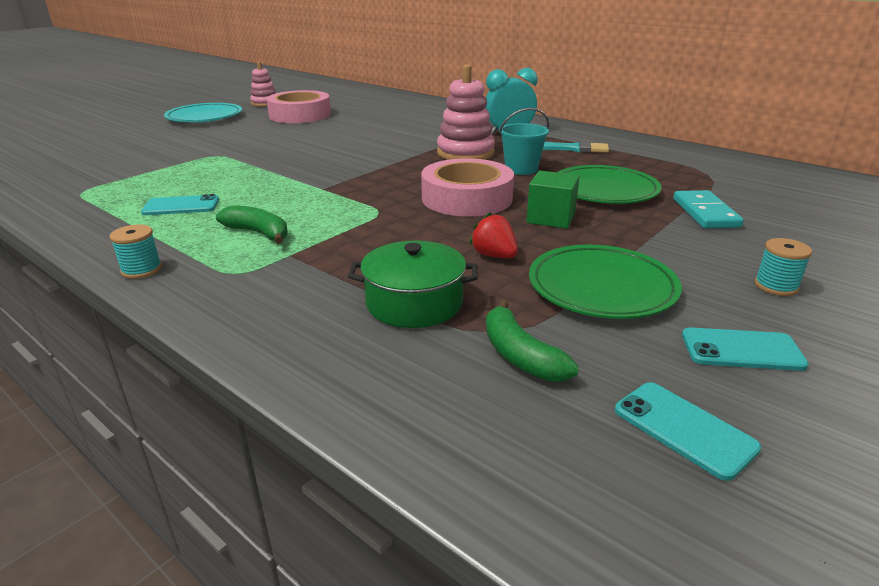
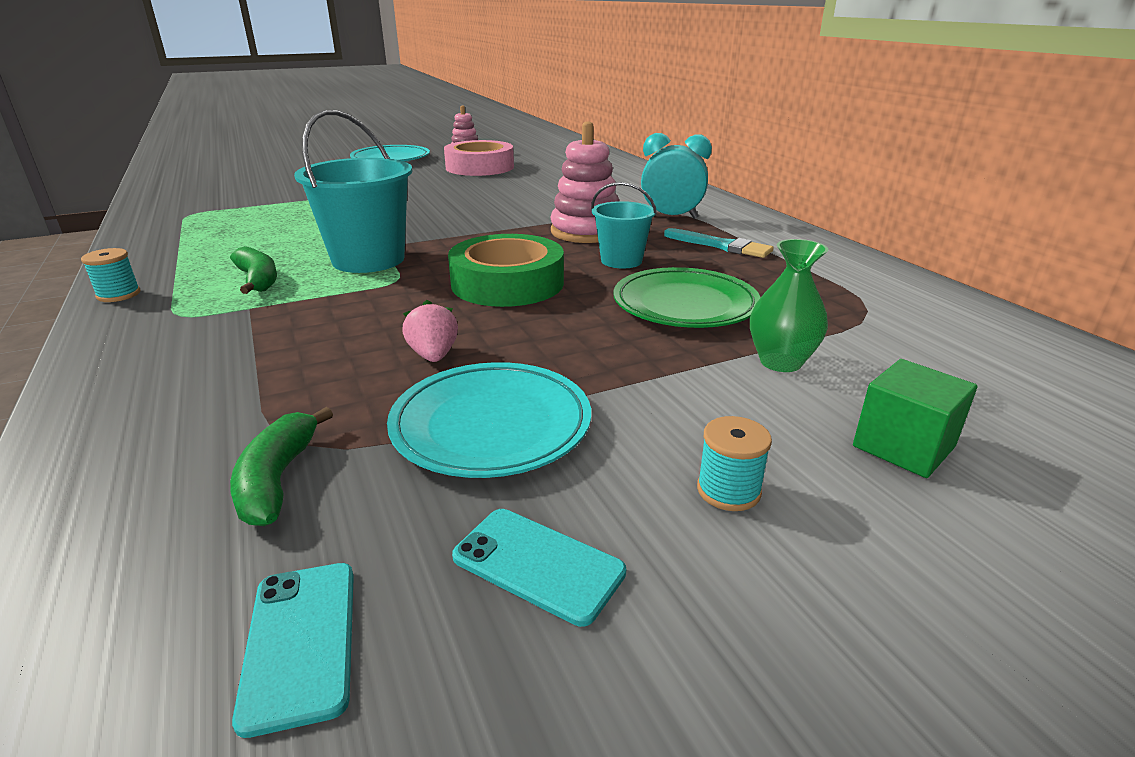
camera: 25 degrees right, 0 degrees up
turquoise phone [141,194,219,215] -> none
green pot [348,240,478,328] -> none
pink tape [421,158,514,217] -> green tape [448,234,564,307]
red strawberry [469,212,518,258] -> pink strawberry [402,300,458,362]
green cube [527,171,580,229] -> green cube moved to [853,359,977,478]
green plate [529,245,682,319] -> turquoise plate [387,362,591,478]
turquoise domino [673,190,744,229] -> green vase [750,239,828,372]
none -> turquoise bucket [294,110,412,273]

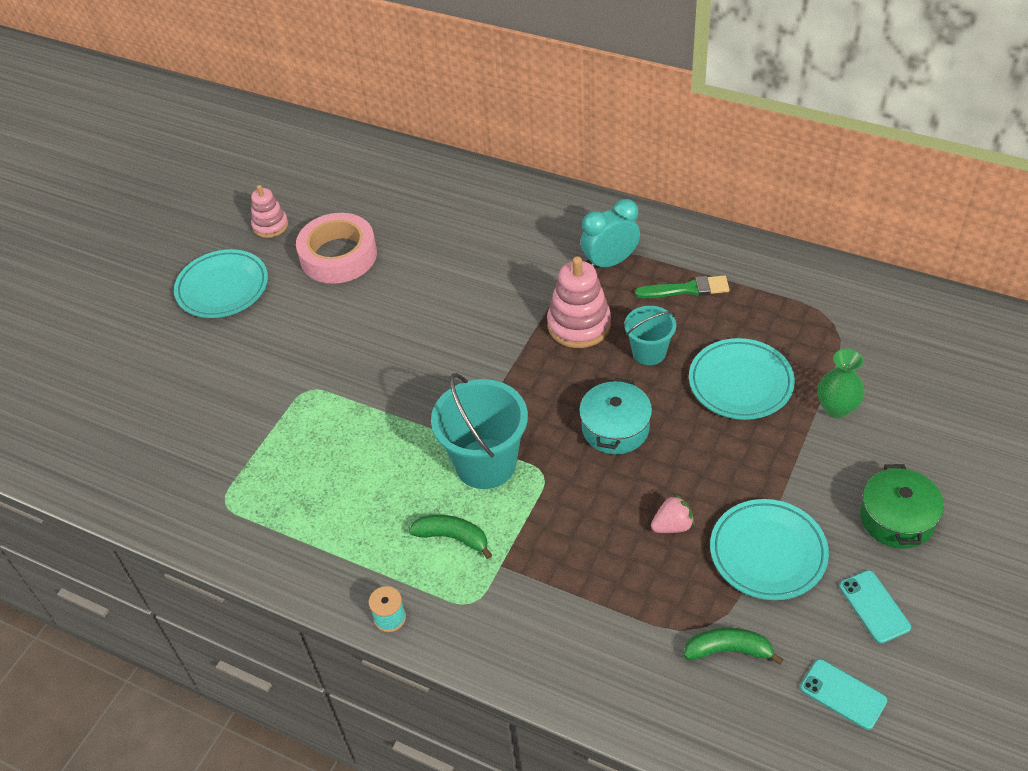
camera: 35 degrees left, 20 degrees up
green banana [230,407,333,526] -> green banana turned 135 degrees clockwise [684,628,784,665]
pink strawberry [402,300,458,362] -> pink strawberry turned 120 degrees clockwise [651,494,694,533]
green tape [448,234,564,307] -> turquoise pot [579,378,652,454]
turquoise phone [452,509,626,627] -> turquoise phone turned 75 degrees clockwise [839,570,911,644]
green plate [613,267,761,328] -> turquoise plate [689,338,795,420]
turquoise brush [664,228,773,258] -> green brush [635,275,729,298]
turquoise spool [697,416,772,511] -> green pot [860,464,944,549]
green cube [853,359,977,478] -> none

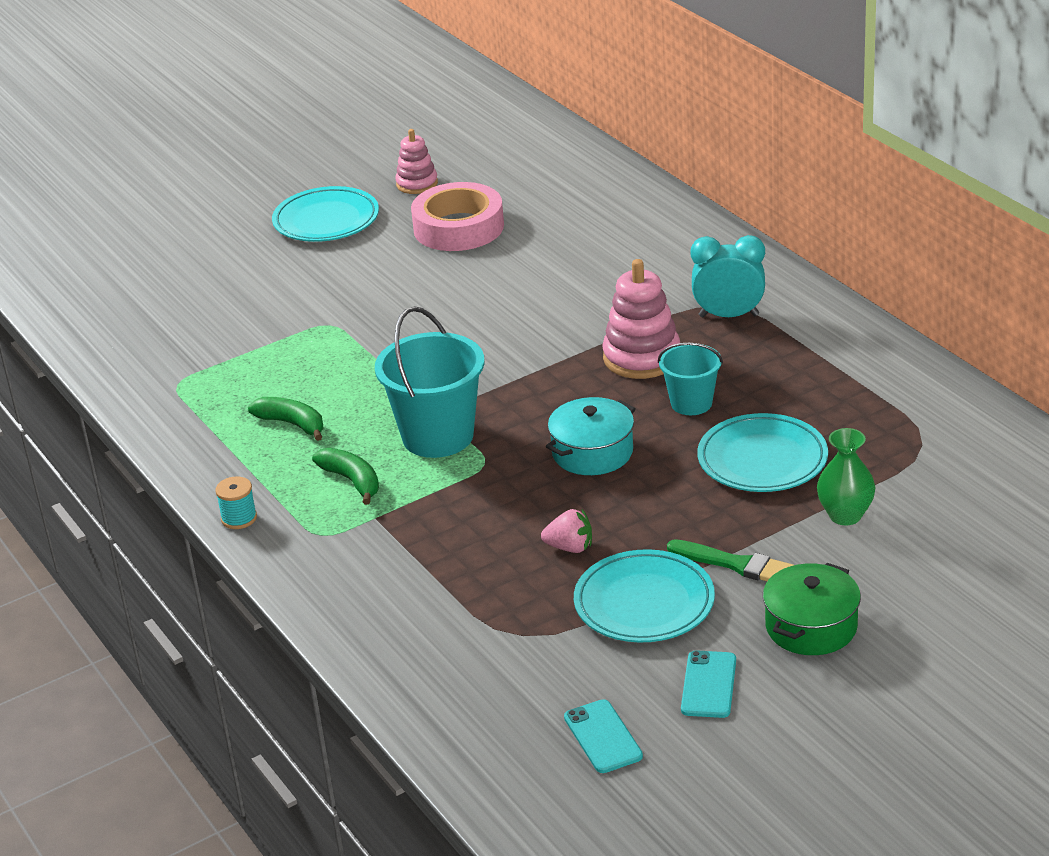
camera: 30 degrees right, 15 degrees down
green brush [635,275,729,298] -> green brush moved to [667,539,794,581]
green banana [684,628,784,665] -> green banana moved to [248,397,324,441]

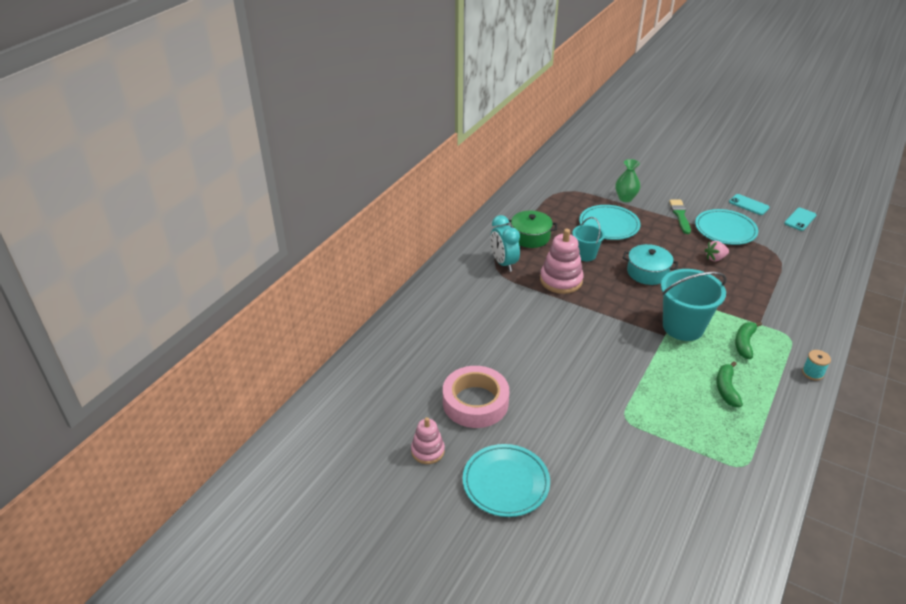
camera: 120 degrees left, 5 degrees up
pink strawberry [541,509,592,553] -> pink strawberry turned 90 degrees counterclockwise [704,241,729,261]
turquoise phone [681,650,736,718] -> turquoise phone turned 60 degrees clockwise [729,194,770,215]
green pot [763,563,861,655] -> green pot moved to [506,211,557,248]

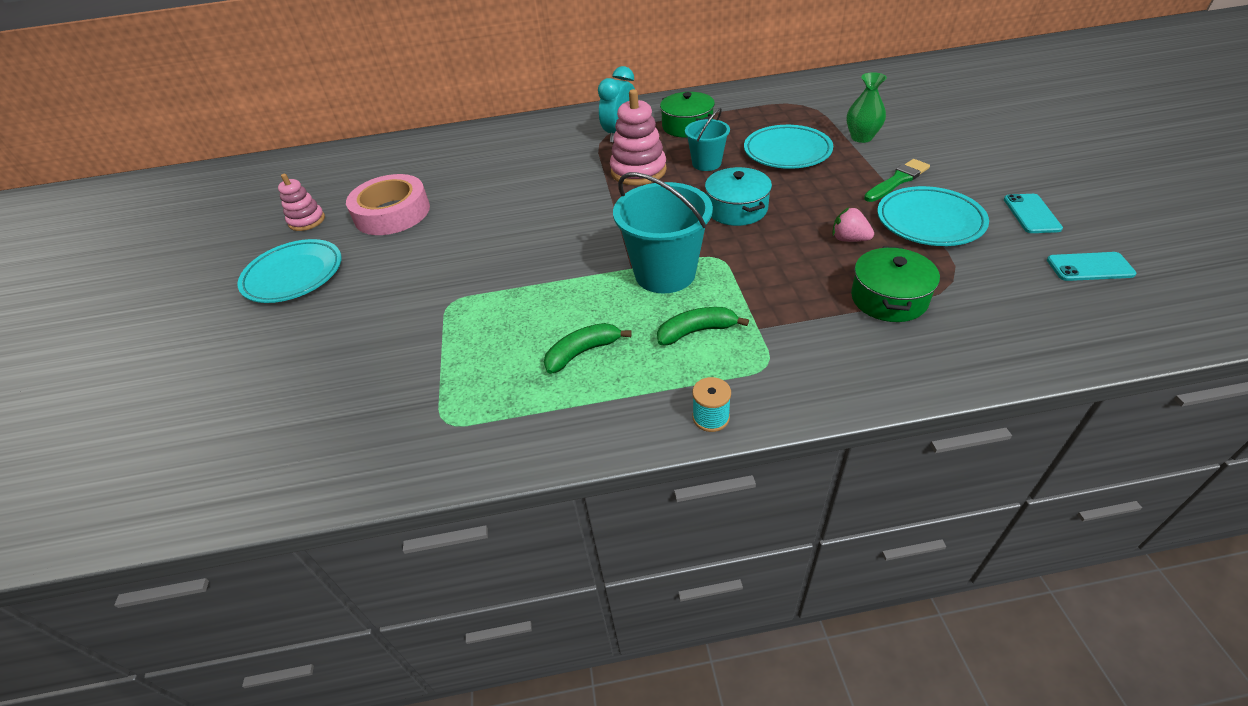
camera: 55 degrees right, 5 degrees up
none -> green pot [851,246,940,322]

